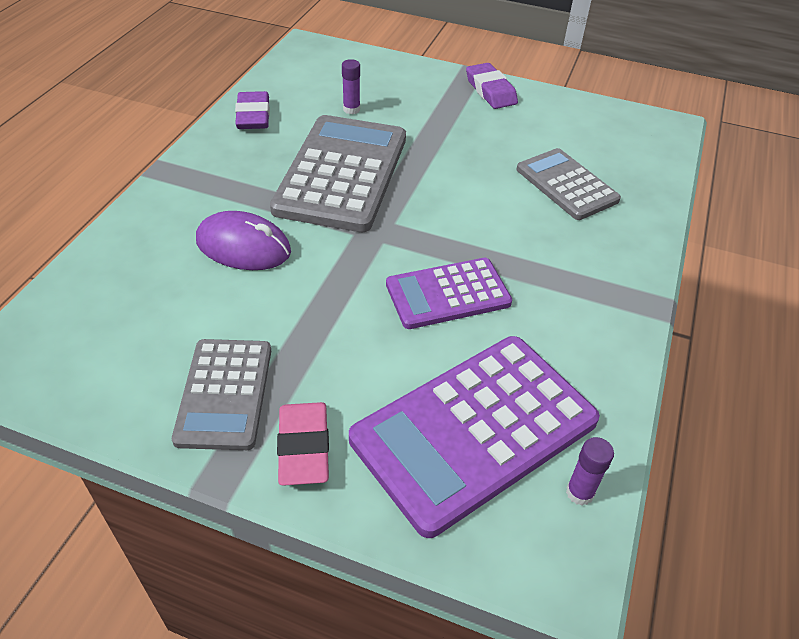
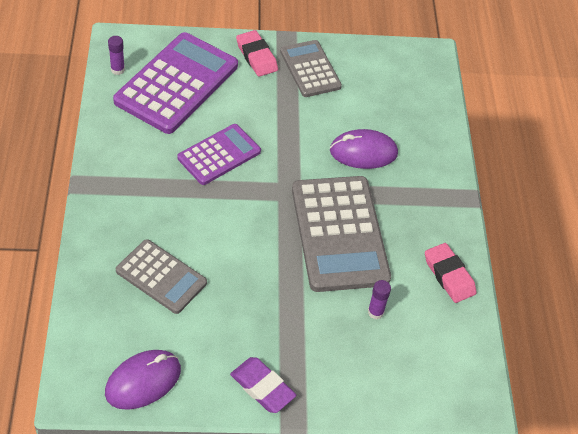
camera: 155 degrees right, 5 degrees up
purple eraser [235,91,270,129] -> pink eraser [425,243,477,303]
none -> purple mouse [105,350,181,410]

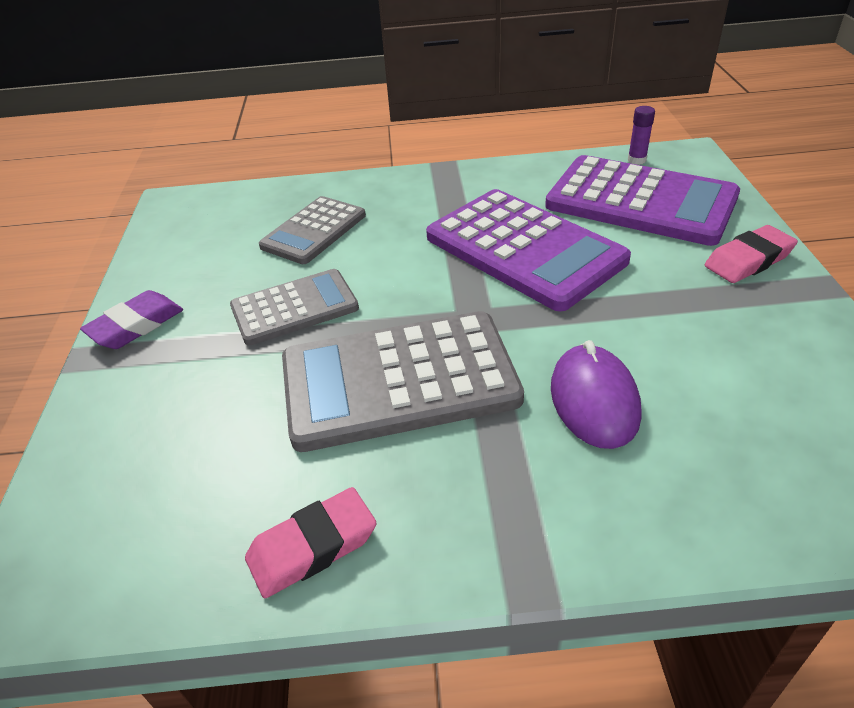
camera: 95 degrees right, 10 degrees down
purple mouse [105,350,181,410] -> none
purple calculator [178,124,261,185] -> purple calculator [426,189,631,312], size x1.69
grey calculator [280,40,342,97] -> grey calculator moved to [230,269,359,345]
purple glue stick [368,280,391,319] -> none

